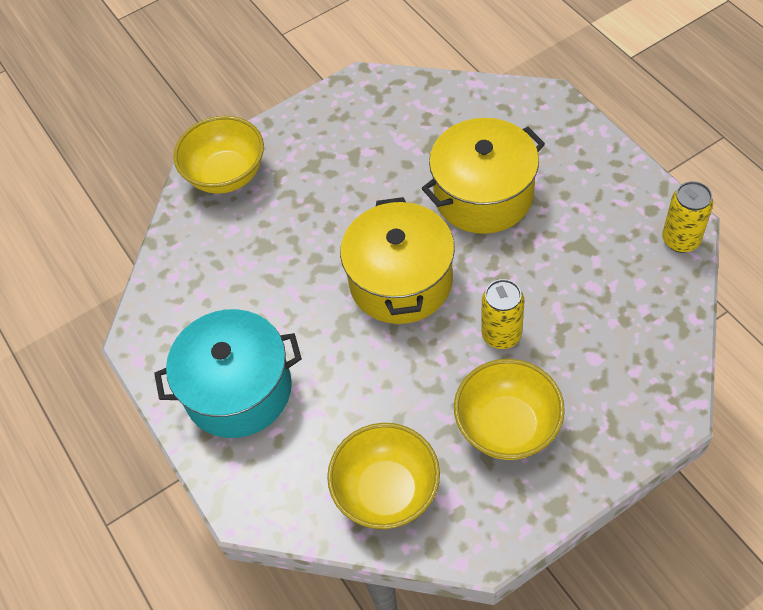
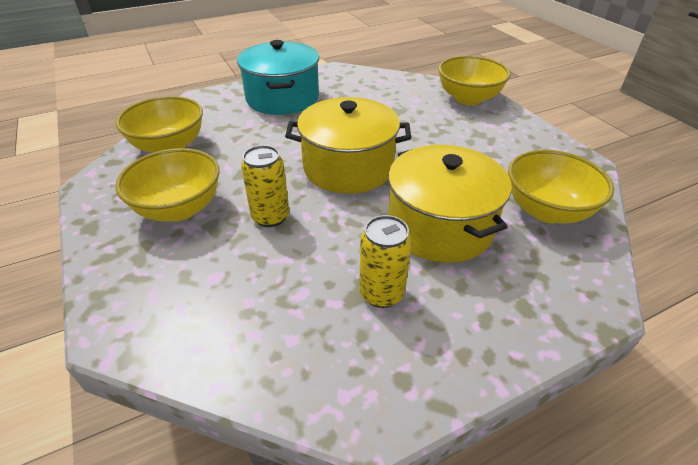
camera: 90 degrees right, 15 degrees down
yellow can [662,181,713,253] -> yellow can moved to [359,215,412,308]
none -> yellow bowl [508,150,614,224]

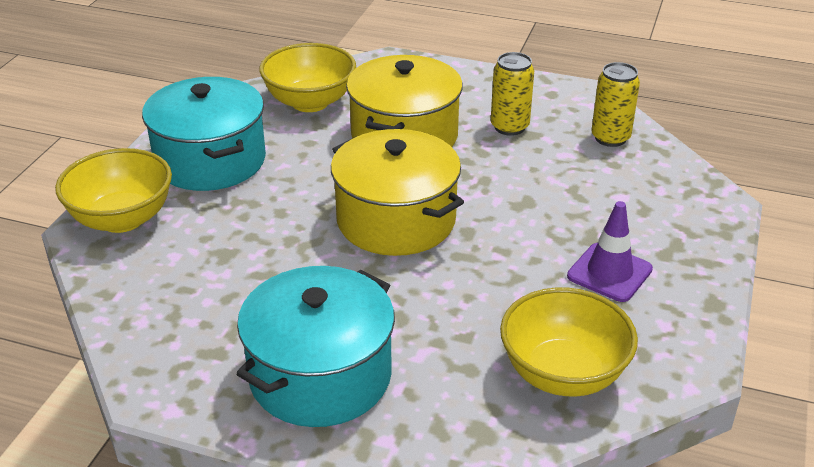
camera: 135 degrees left, 5 degrees down
yellow bowl [115,148,220,221] -> purple traffic cone [567,201,653,302]
yellow can [241,145,289,227] -> yellow can moved to [591,62,640,147]
none -> turquoise pot [142,77,266,191]

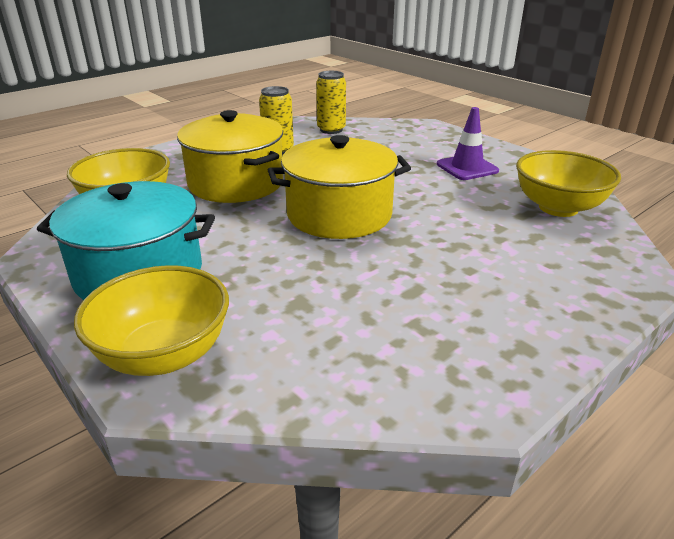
camera: 60 degrees left, 5 degrees down
turquoise pot [236,266,395,427] -> none

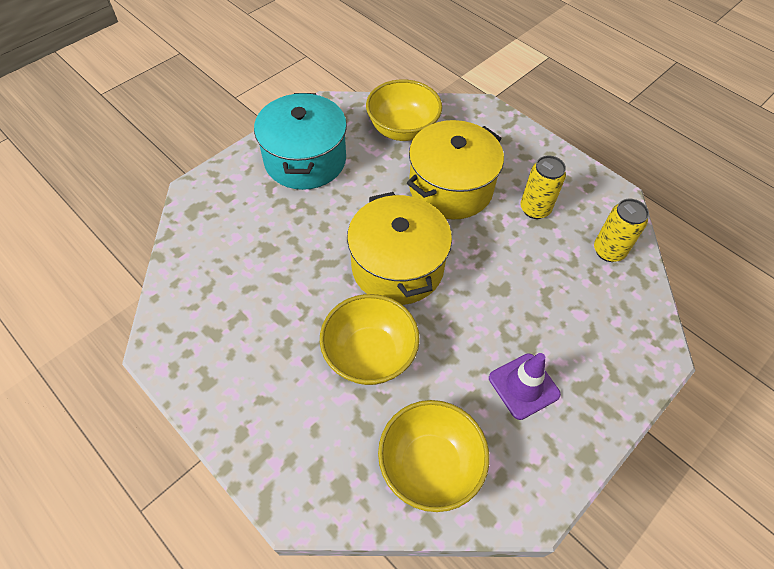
camera: 85 degrees right, 25 degrees up
yellow bowl [74,265,229,376] -> yellow bowl moved to [320,294,420,385]

